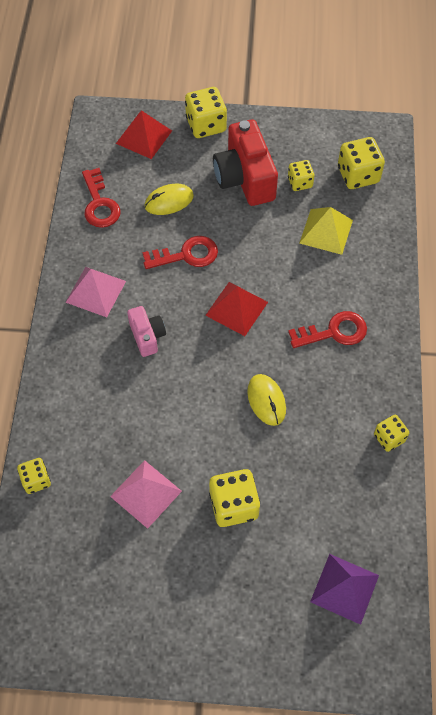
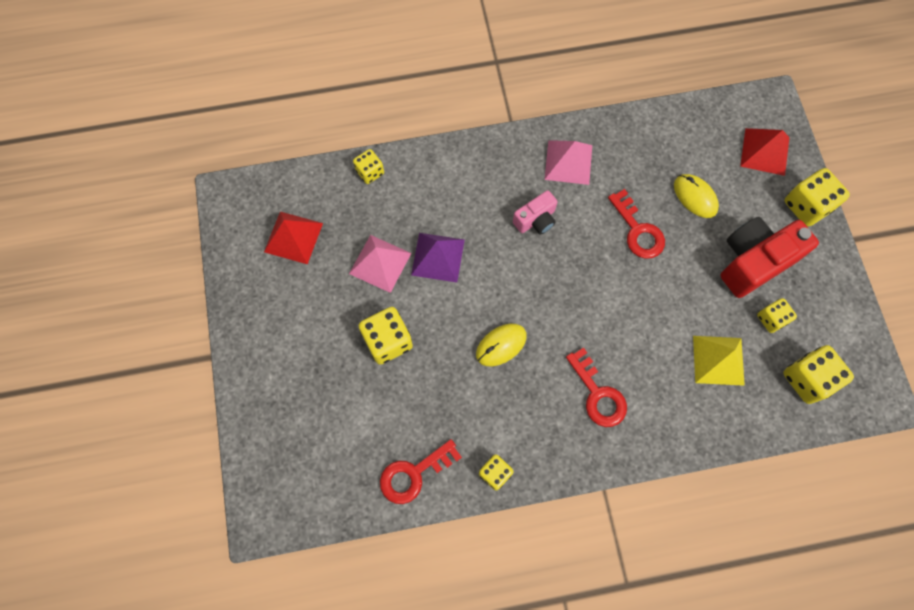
camera: 75 degrees right, 10 degrees up
red key [82,168,120,228] -> red key moved to [380,439,462,504]
red pyramid [205,282,268,336] -> red pyramid moved to [264,212,323,264]
purple pyramid [310,554,379,625] -> purple pyramid moved to [411,233,465,282]

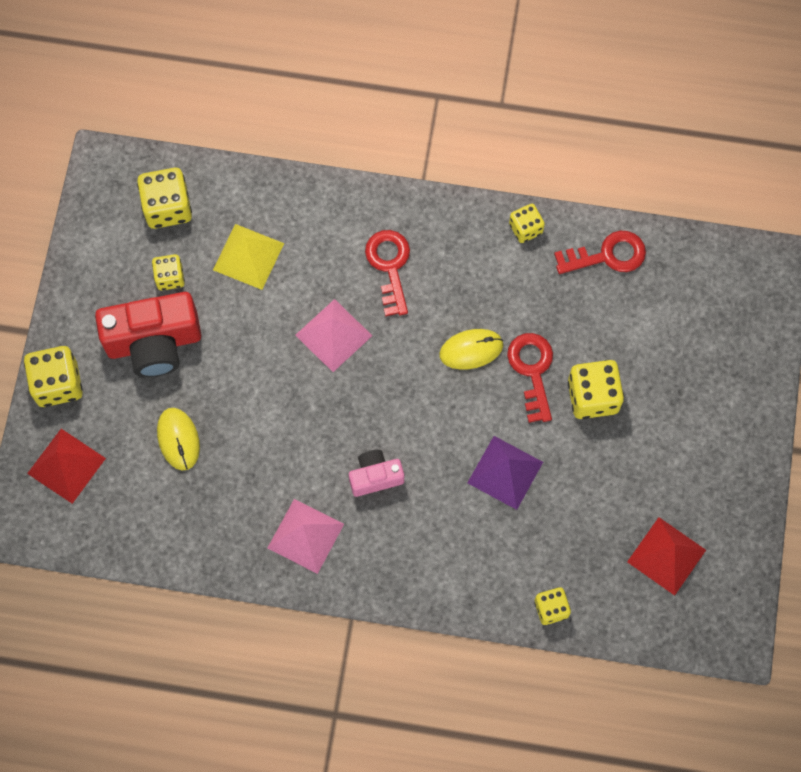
camera: 160 degrees left, 0 degrees up
pink pyramid [349,235,411,293] -> pink pyramid moved to [295,299,372,372]
red key [608,189,665,259] -> red key moved to [507,333,553,423]

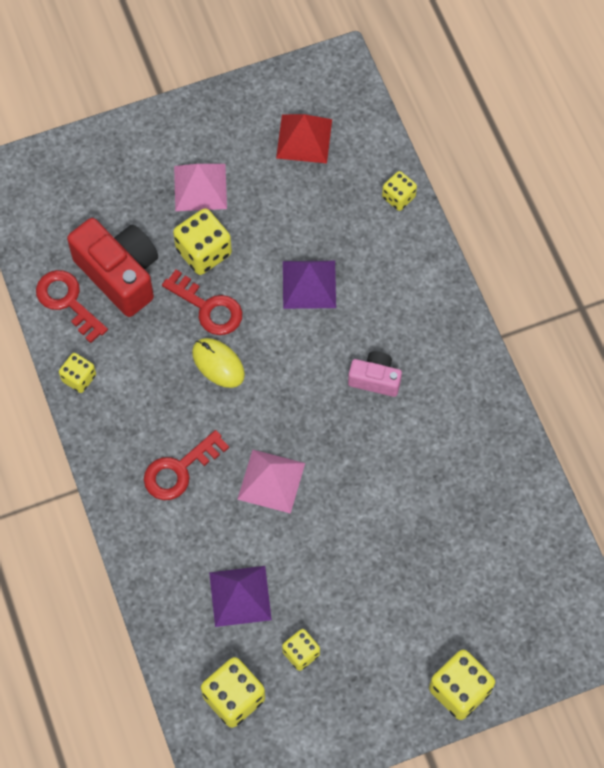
camera: 120 degrees left, 5 degrees down
red pyramid [27,429,106,504] -> none
red camera [95,292,201,377] -> red camera moved to [67,218,158,317]
yellow mouse [157,408,200,470] -> none
yellow pyramid [213,224,284,290] -> purple pyramid [209,566,272,627]
pink pyramid [268,499,344,574] -> pink pyramid moved to [174,164,227,211]
pink camera [349,450,404,497] -> pink camera turned 150 degrees clockwise [348,351,402,397]
red key [507,333,553,423] -> red key turned 105 degrees counterclockwise [162,270,242,335]

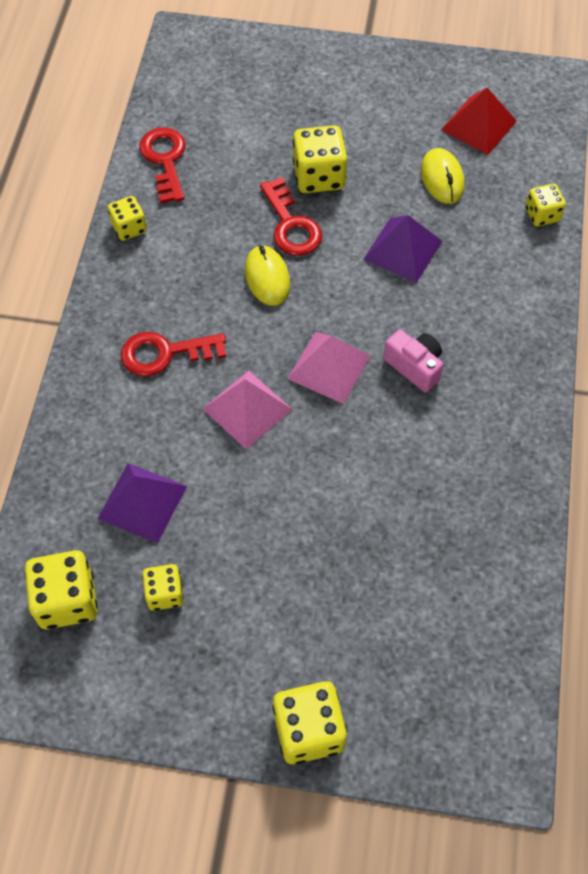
camera: 30 degrees right, 5 degrees down
red camera [67,218,158,317] -> none
pink pyramid [174,164,227,211] -> pink pyramid moved to [287,332,371,404]
none -> yellow mouse [421,148,464,204]

